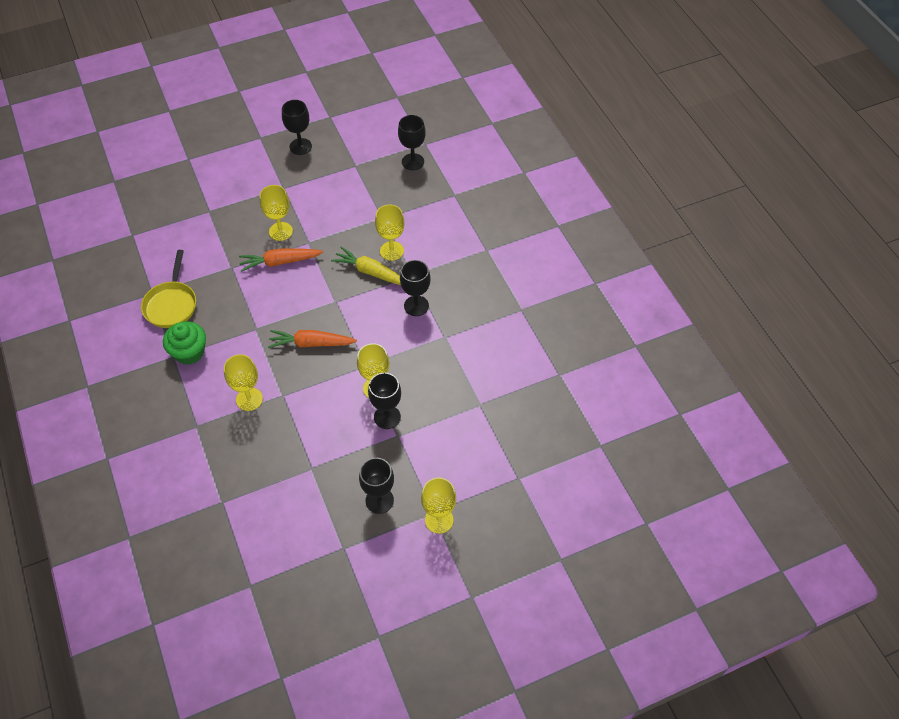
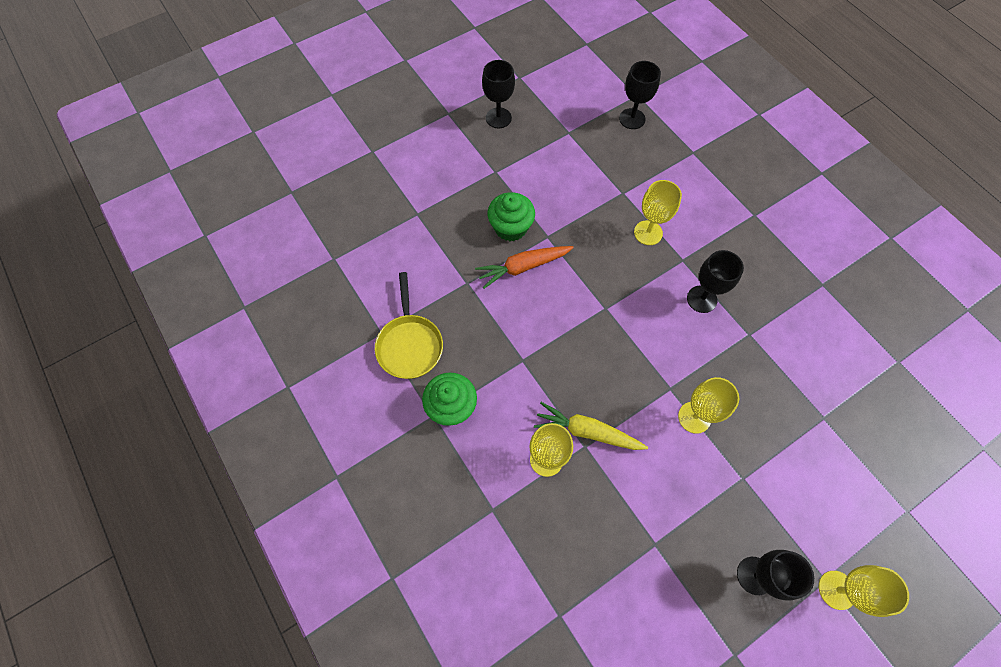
camera: 10 degrees left, 10 degrees up
yellow goblet [260,185,293,241] -> green cupcake [488,192,535,241]
orange carrot [268,330,357,348] -> none
yellow carrot [331,247,401,285] -> yellow carrot moved to [534,402,648,450]
black goblet [368,373,401,429] -> none

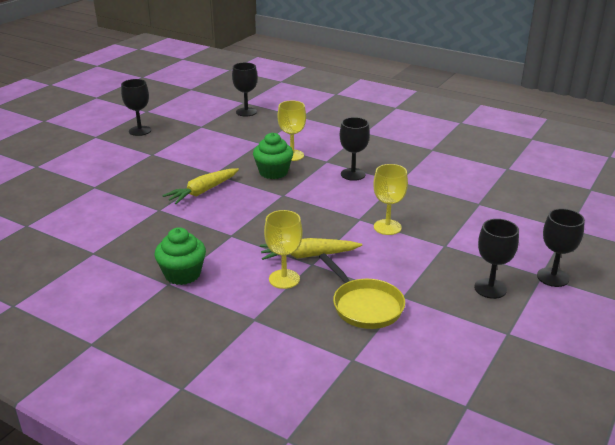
camera: 25 degrees left, 35 degrees down
yellow pan [375,272,443,379] -> yellow pan moved to [319,253,405,329]
orange carrot [475,246,574,289] -> yellow carrot [162,168,239,204]
green cupcake [488,192,535,241] -> green cupcake moved to [253,132,293,179]
yellow goblet [819,565,909,617] -> black goblet [537,209,585,287]

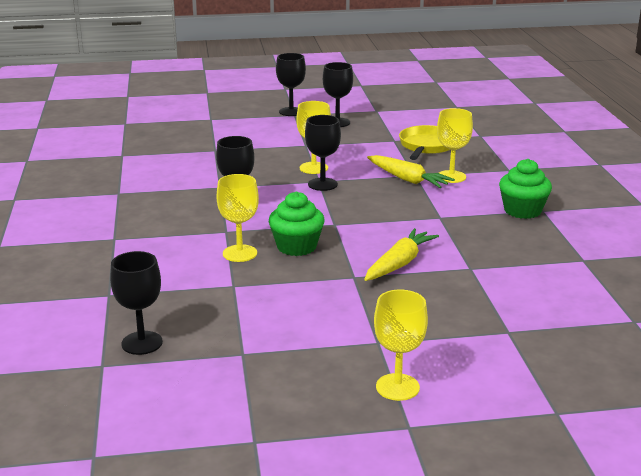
camera: 130 degrees left, 5 degrees down
black goblet [121,79,151,136] -> black goblet moved to [305,115,341,191]
yellow carrot [162,168,239,204] -> yellow carrot turned 60 degrees counterclockwise [364,228,439,281]
none -> yellow goblet [374,290,428,401]

